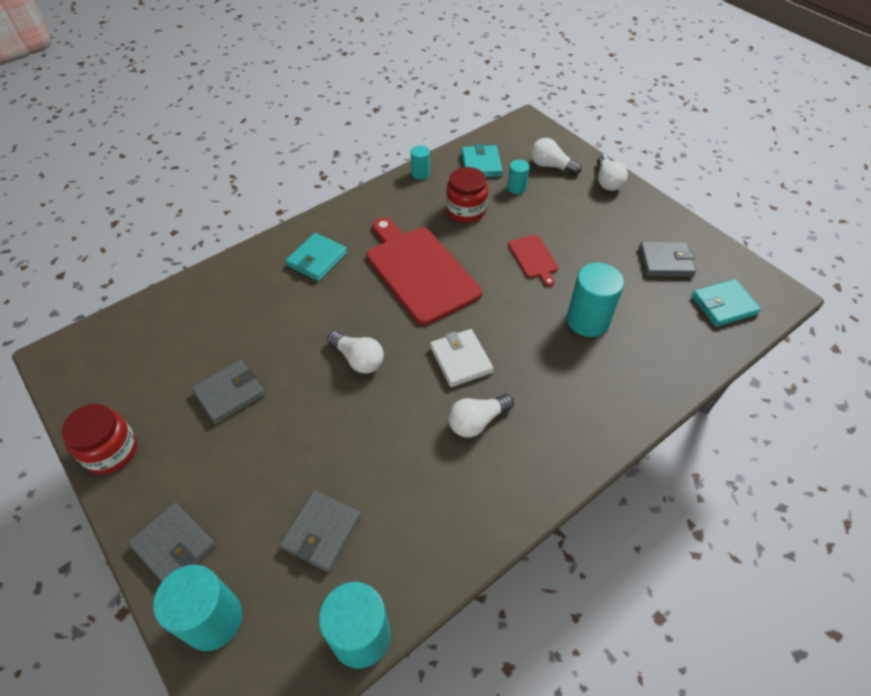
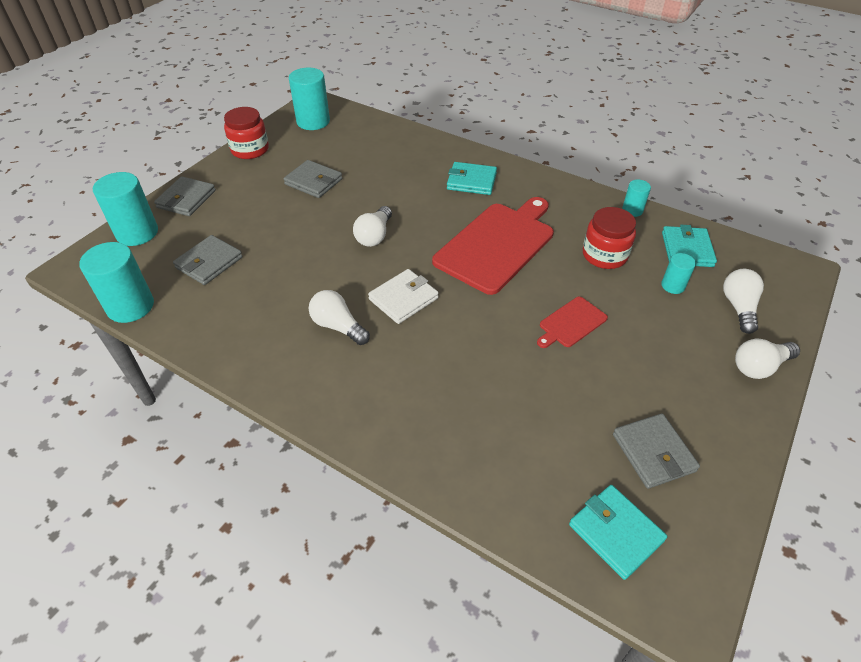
camera: 70 degrees right, 5 degrees down
grey wallet [280,490,361,572] -> grey wallet turned 60 degrees counterclockwise [173,235,243,285]
turquoise wallet [461,144,503,177] -> turquoise wallet turned 60 degrees counterclockwise [662,225,717,267]
turquoise cylinder [567,262,624,337] -> turquoise cylinder moved to [289,68,330,130]

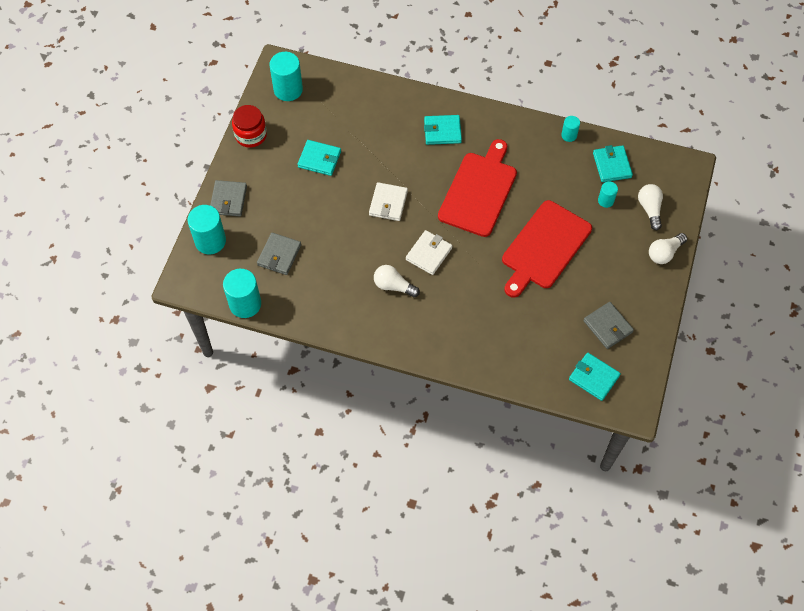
camera: 15 degrees left, 15 degrees up
grey wallet [283,160,342,198] -> turquoise wallet [297,140,341,176]
white light bulb [353,206,392,247] -> white wallet [369,182,408,221]
red cutting board [537,297,608,348] -> red cutting board [502,200,592,298], size x2.11
red jar [583,207,636,269] -> none

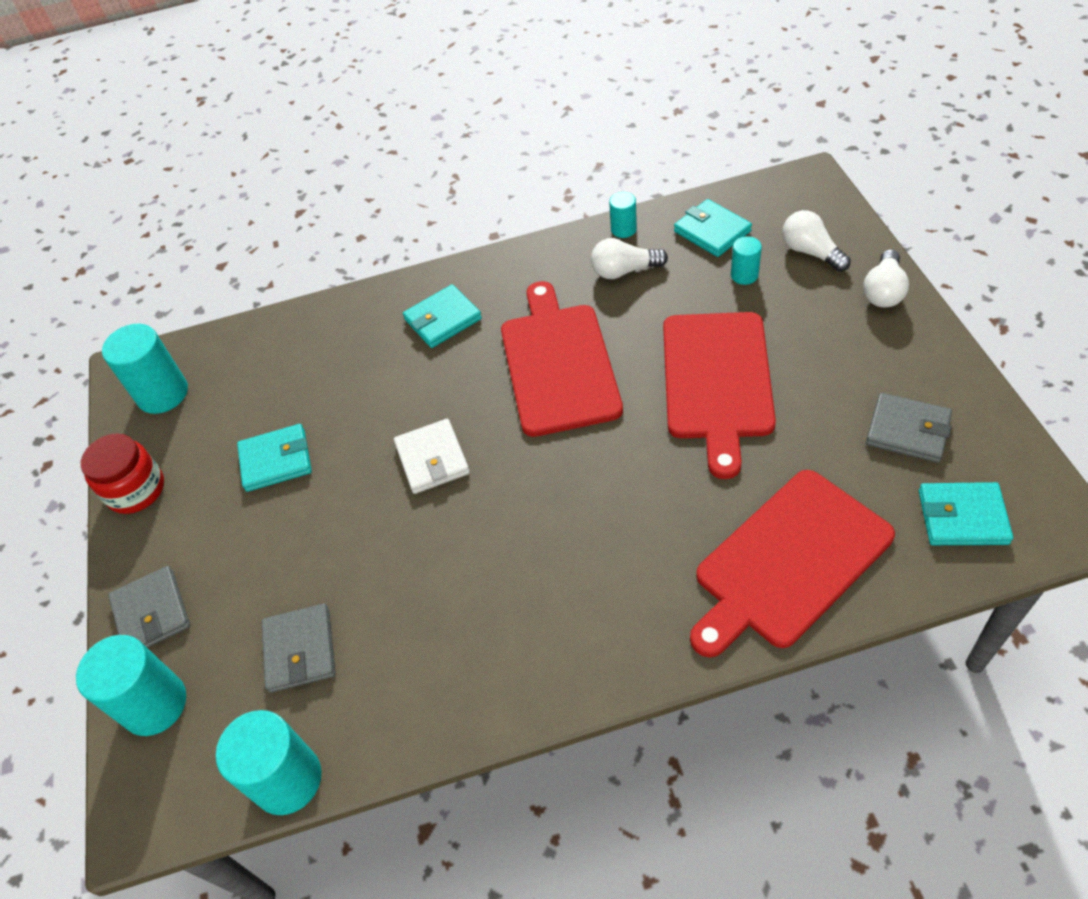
camera: 25 degrees left, 10 degrees down
white light bulb [374,265,420,298] -> white light bulb moved to [591,238,668,279]
white wallet [406,230,453,275] -> none
none -> red cutting board [690,470,895,658]

